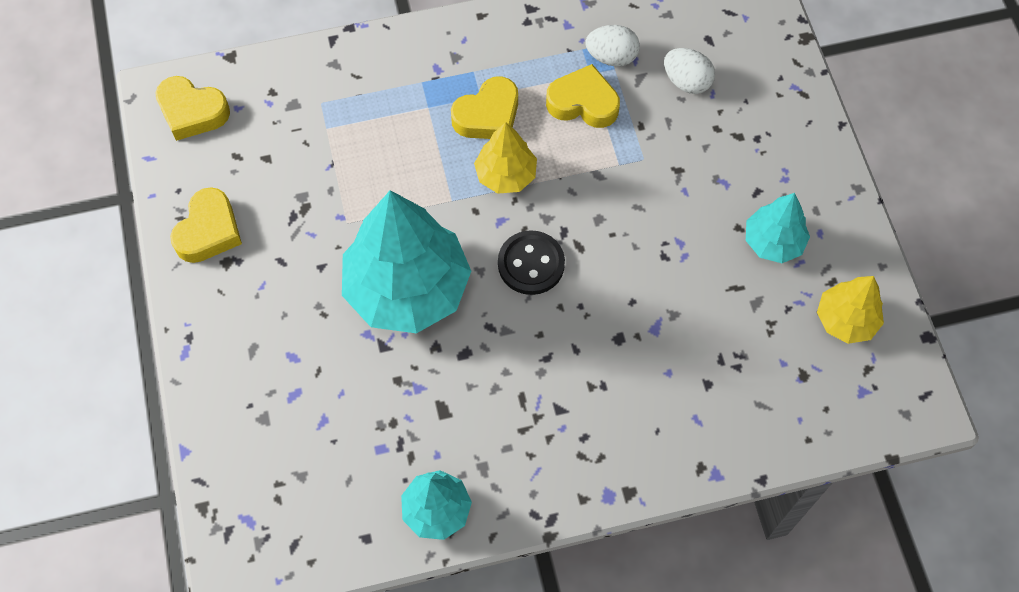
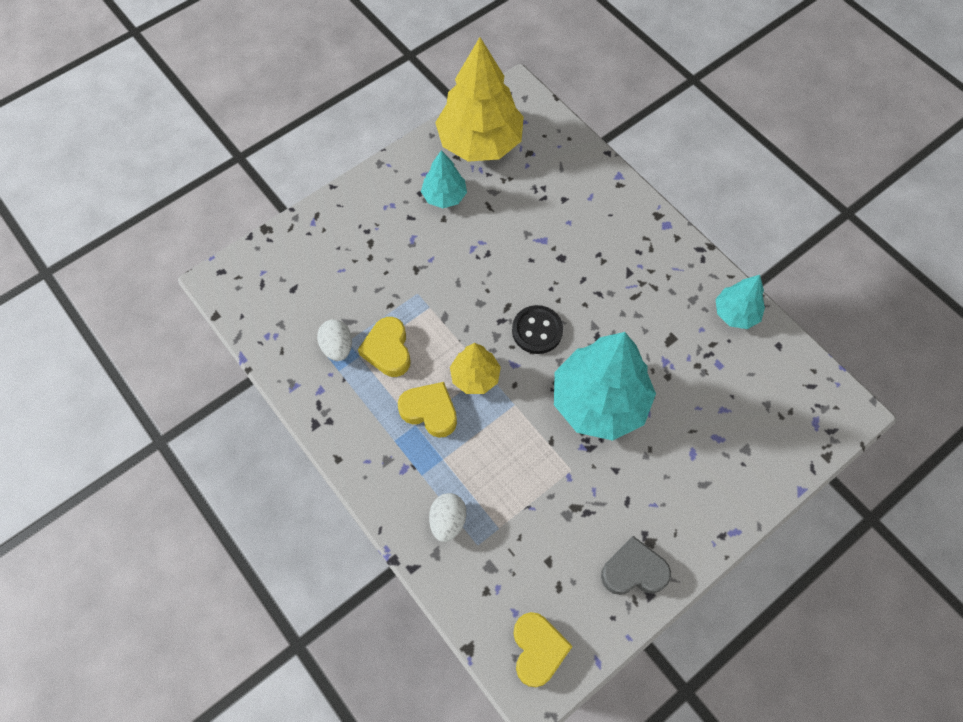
camera: 115 degrees left, 0 degrees up
yellow heart [170,187,242,263] -> grey heart [601,536,671,595]
white egg [664,48,715,94] -> white egg moved to [429,493,466,542]
yellow tree [817,276,884,344] -> yellow tree [435,37,524,162], size x1.96

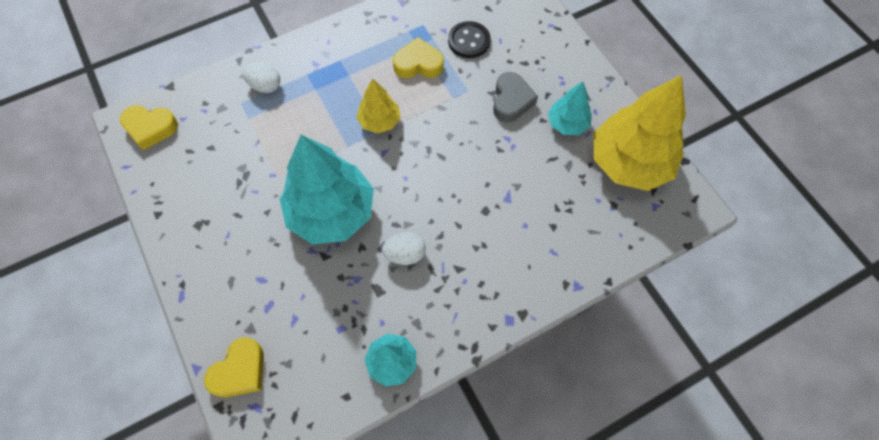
camera: 100 degrees right, 0 degrees up
white egg [317,319,352,361] -> white egg moved to [382,232,426,265]
yellow heart [398,382,457,438] -> yellow heart moved to [204,337,264,397]
black button [512,305,563,354] -> black button moved to [448,21,490,58]
grey heart [601,536,671,595] -> grey heart moved to [493,72,538,122]

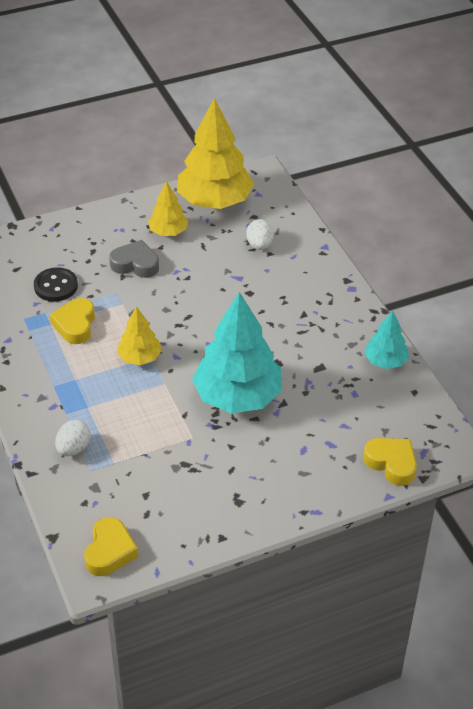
camera: 85 degrees left, 20 degrees down
white egg [382,232,426,265] -> white egg moved to [246,219,274,250]
turquoise tree [548,81,592,135] -> yellow tree [148,181,188,236]

